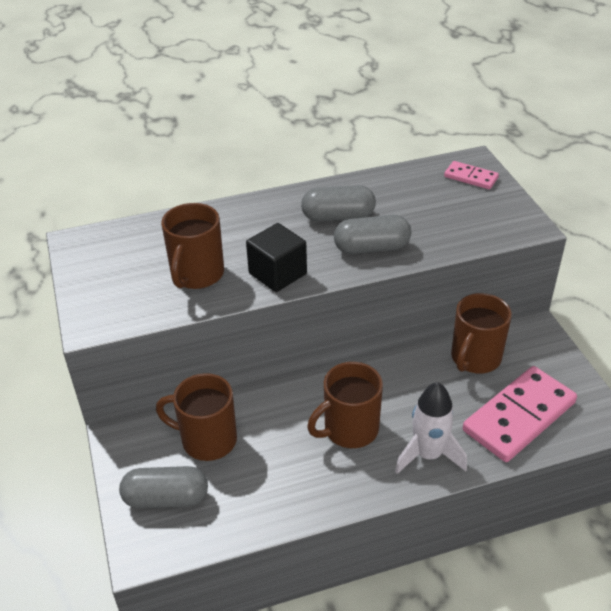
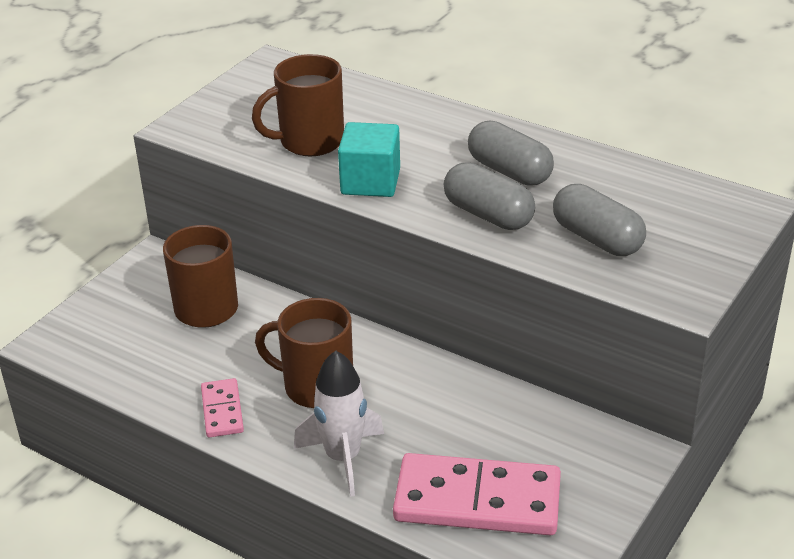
camera: 50 degrees right, 5 degrees down
grey capsule [119,466,208,509] -> grey capsule moved to [553,184,646,256]
black cube [246,223,307,292] -> turquoise cube [338,122,400,197]
pink domino [444,161,499,189] -> pink domino moved to [201,378,244,438]
brown mug [451,293,512,373] -> none

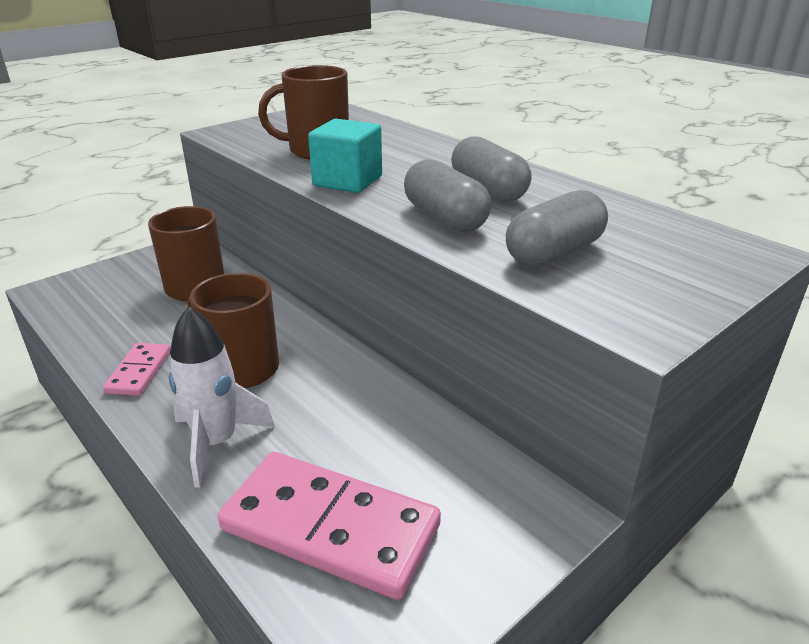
camera: 15 degrees right, 5 degrees down
grey capsule [553,184,646,256] -> grey capsule turned 75 degrees clockwise [506,190,608,267]

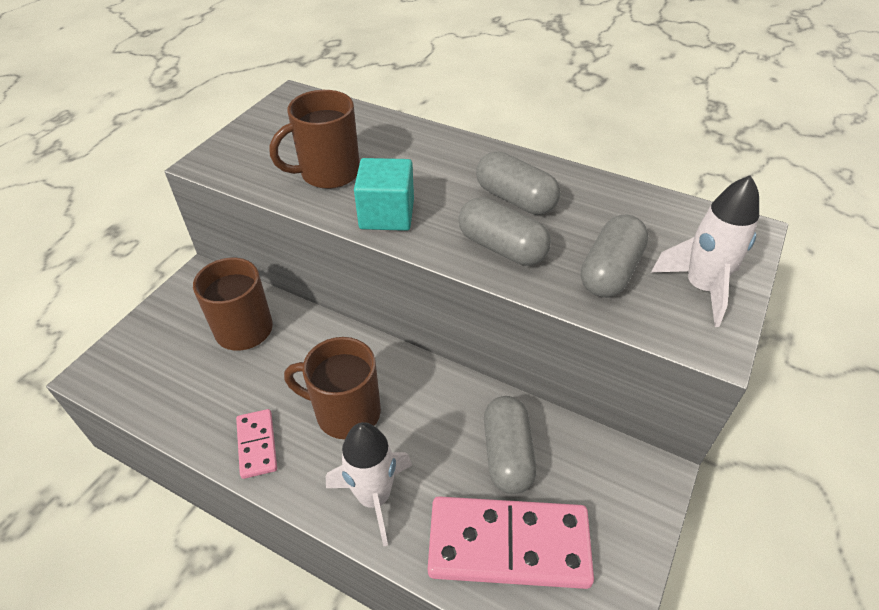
camera: 20 degrees left, 15 degrees up
none -> grey capsule [484,396,537,494]
none -> white rocket [651,175,759,327]

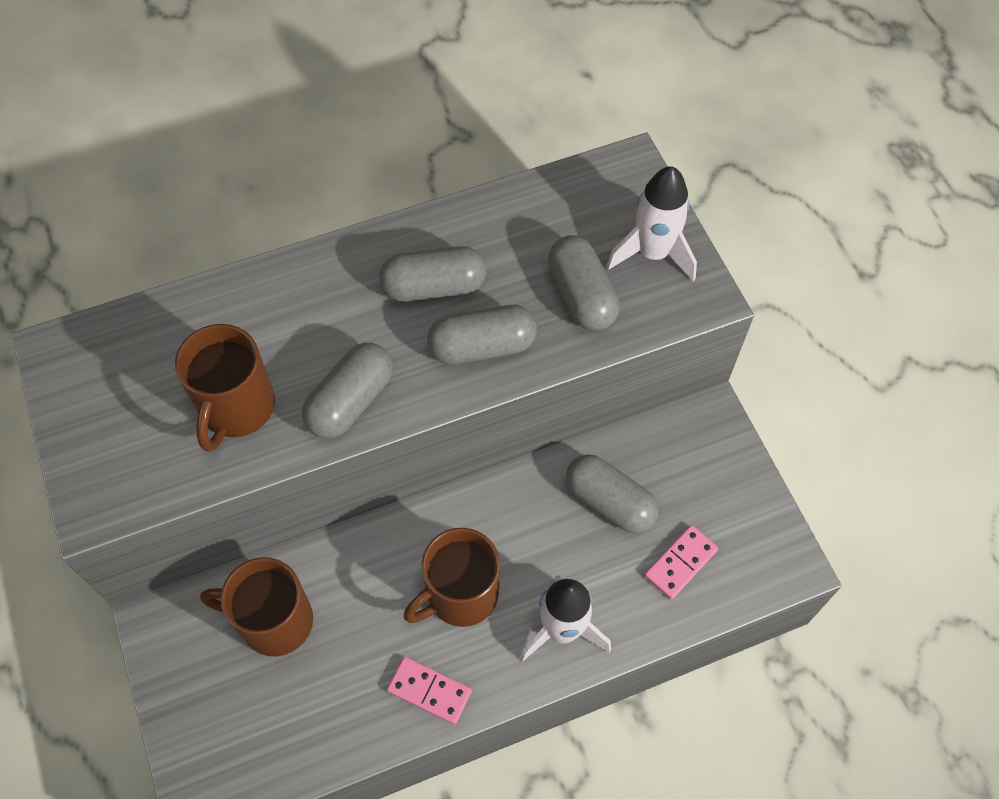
camera: 50 degrees left, 15 degrees up
turquoise cube [354,158,414,231] -> grey capsule [302,343,393,439]
pink domino [428,496,594,589] -> pink domino [645,525,718,600], size x0.50

